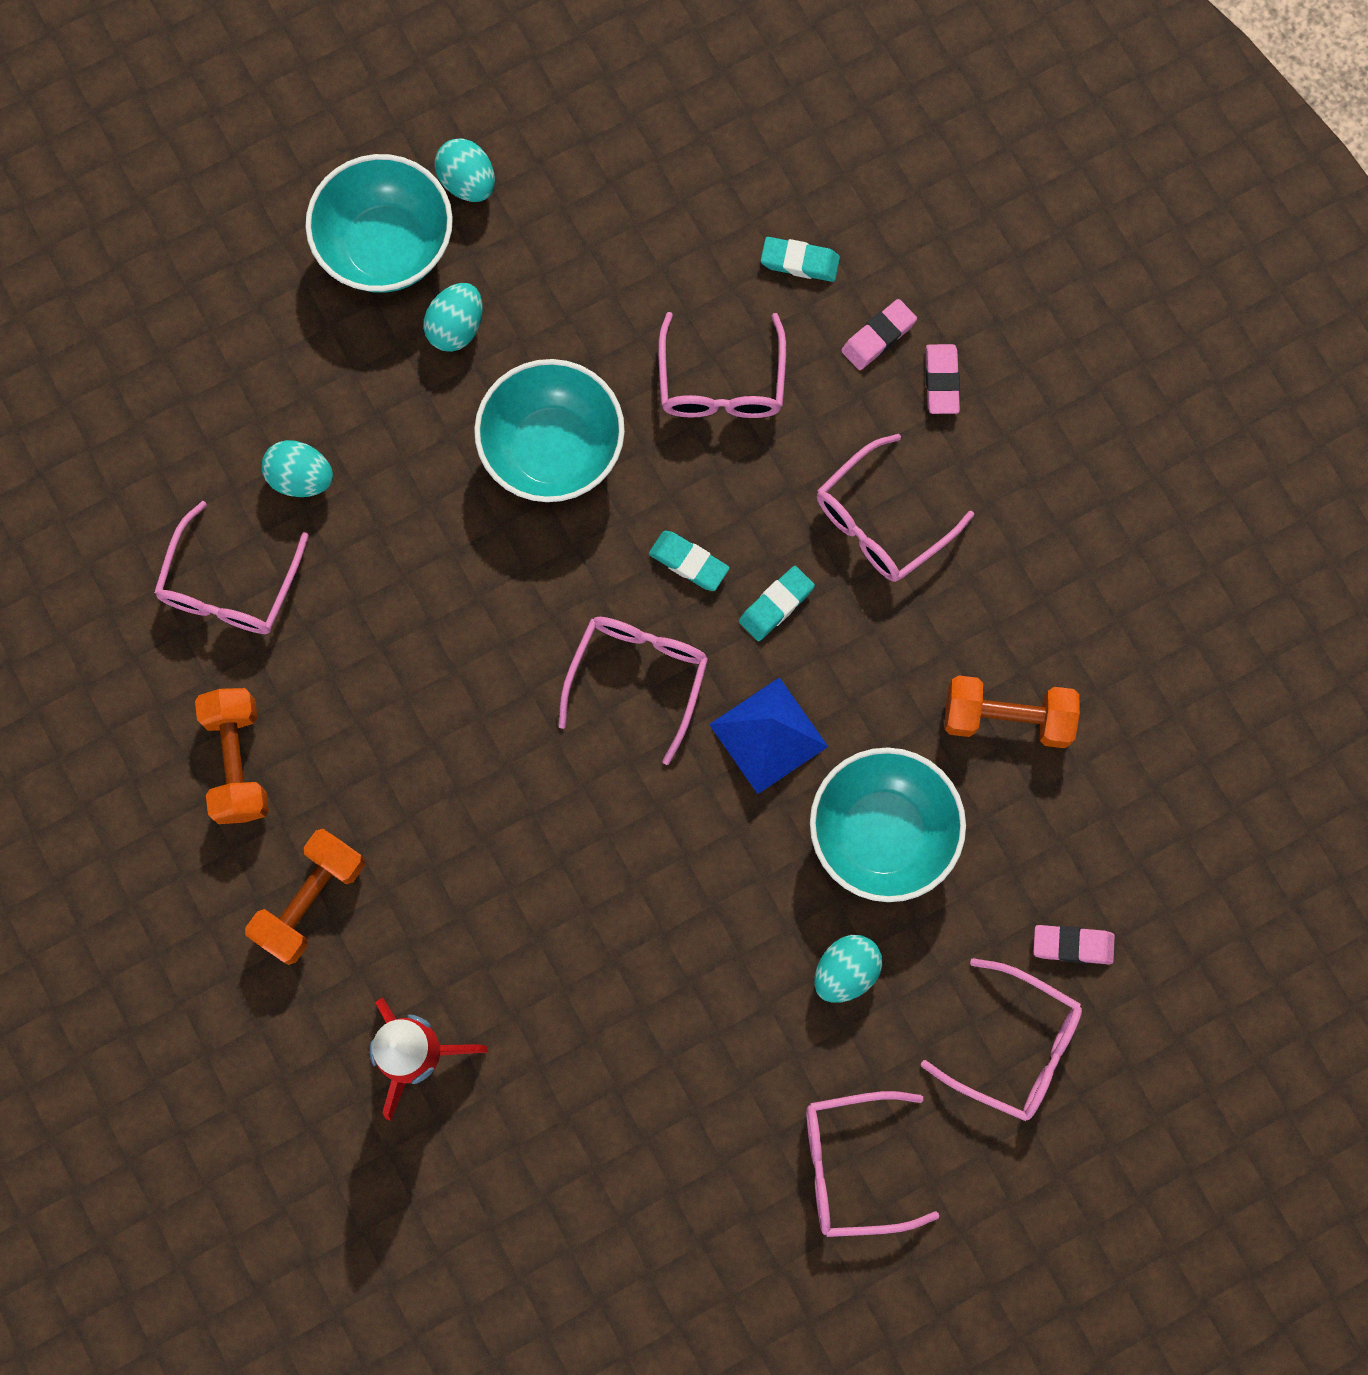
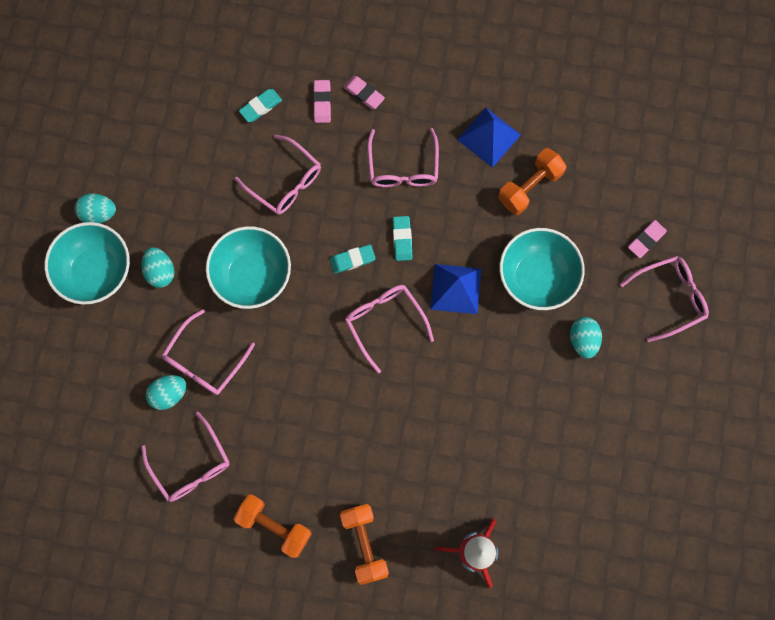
camera: 50 degrees left, 0 degrees up
pink glasses [806,1091,939,1237] -> pink glasses moved to [162,309,255,395]
none -> blue pyramid [457,108,521,168]

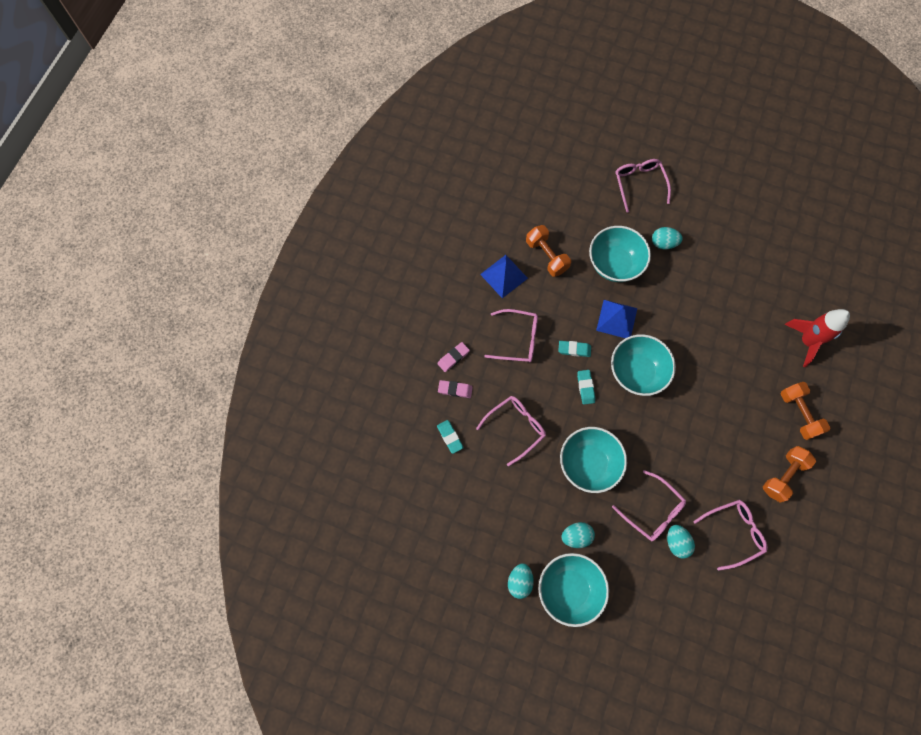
camera: 80 degrees left, 5 degrees down
orange dumbbell [340,504,389,585] -> orange dumbbell turned 75 degrees clockwise [781,382,830,440]
pink glasses [345,285,434,373] -> turquoise bowl [611,334,676,396]
pink eraser [628,220,667,258] -> none

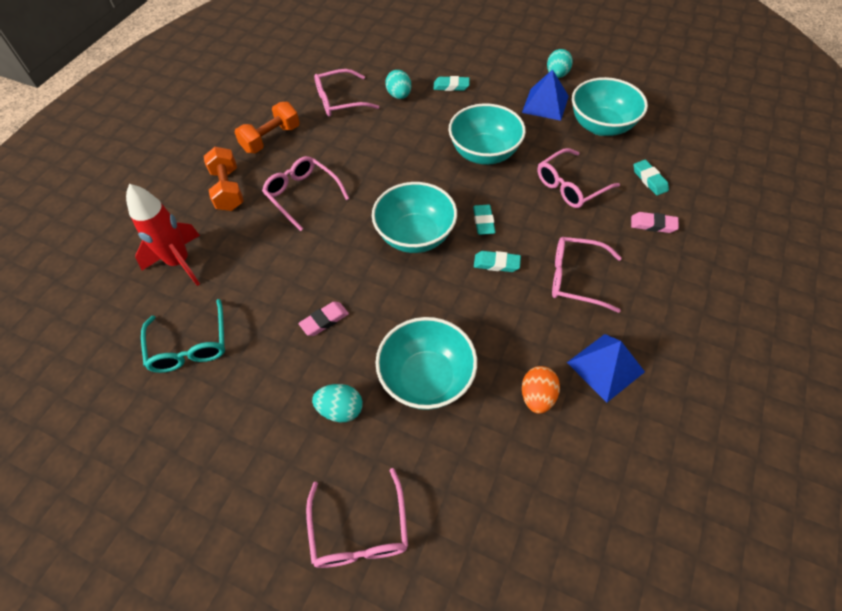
camera: 175 degrees left, 15 degrees down
pink eraser [437,342,470,372] -> pink eraser moved to [298,301,349,336]
orange dumbbell [526,225,571,277] -> orange egg [522,366,560,414]
turquoise bowl [539,553,609,627] -> turquoise bowl moved to [572,77,648,136]
turquoise egg [561,522,595,548] -> none
blue pyramid [596,300,637,338] -> blue pyramid moved to [522,69,569,121]
pink glasses [612,470,686,541] -> pink glasses moved to [262,156,349,231]
none -> turquoise glasses [141,299,225,373]
none -> turquoise eraser [433,76,470,91]

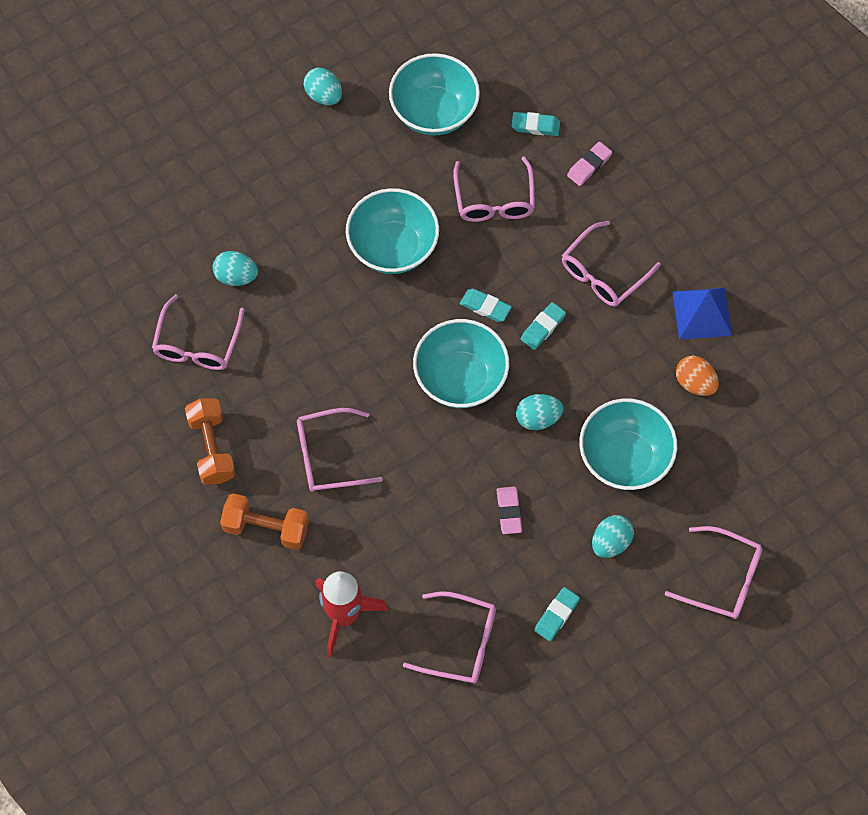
camera: 60 degrees left, 10 degrees up
turquoise glasses [141,299,225,373] -> pink glasses [403,591,496,684]
turquoise eraser [433,76,470,91] -> turquoise eraser moved to [534,587,580,641]
blue pyramid [522,69,569,121] -> none
none -> turquoise egg [516,394,563,430]

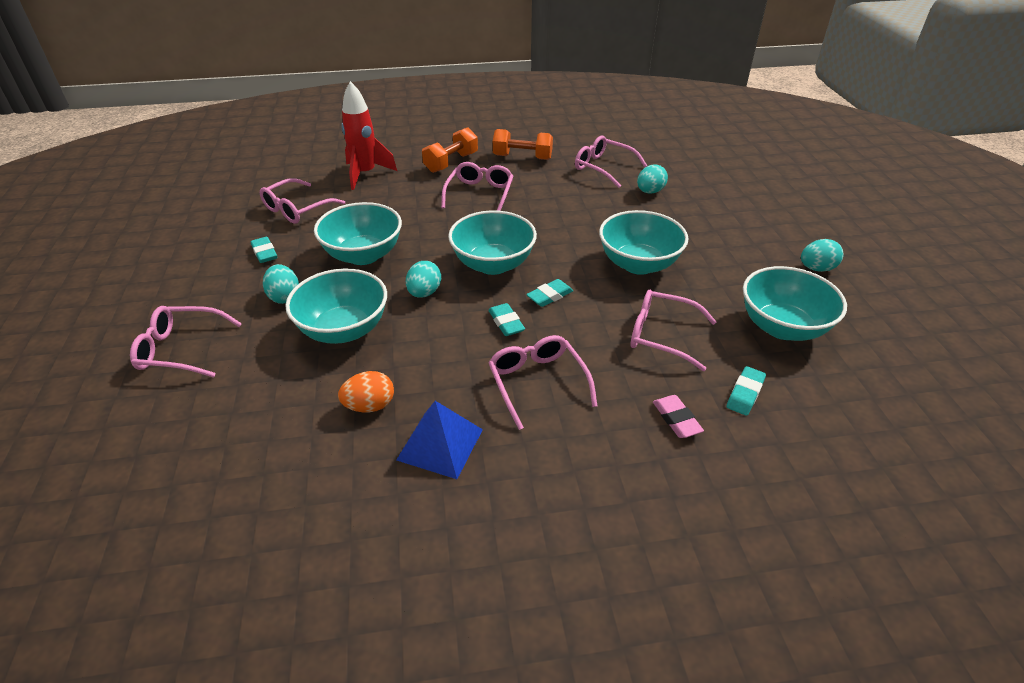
camera: 115 degrees right, 25 degrees down
pink eraser [497,487,522,534] -> turquoise bowl [314,202,402,265]
pink glasses [665,526,762,619] -> pink glasses turned 45 degrees clockwise [130,306,242,378]

